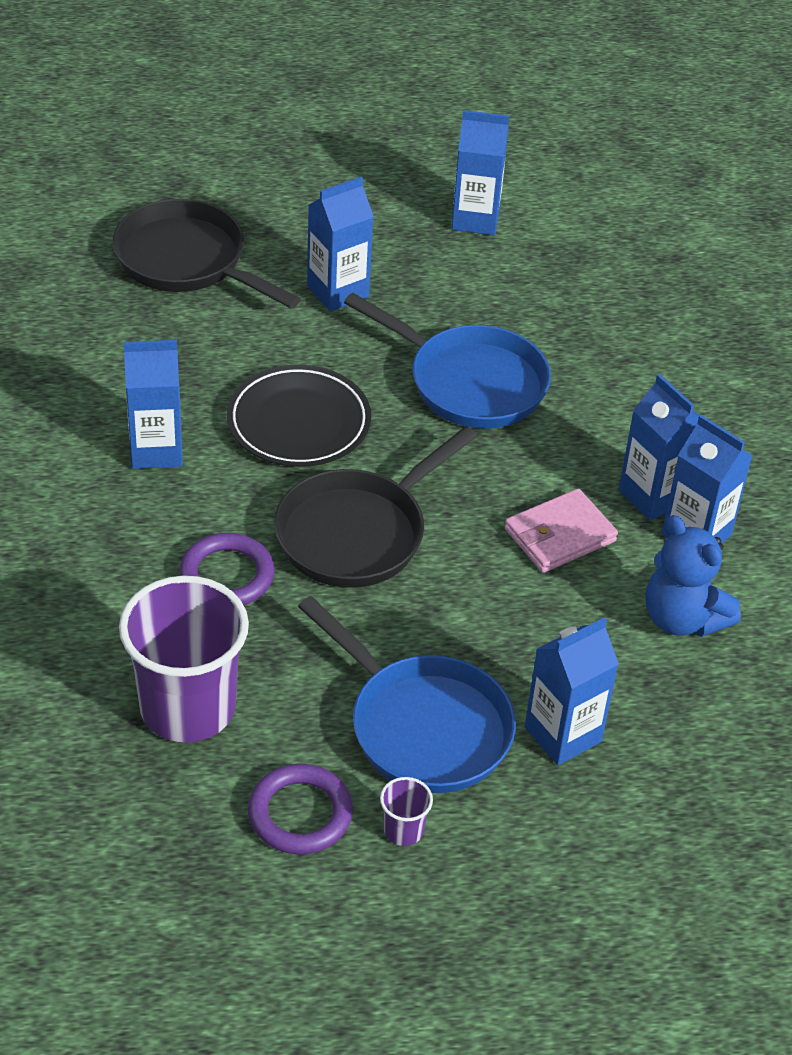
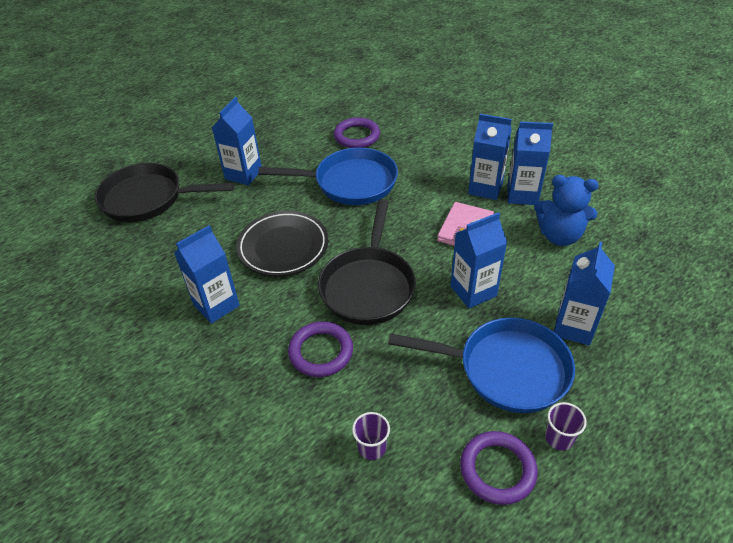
camera: 30 degrees left, 0 degrees up
purple cup [119,576,249,742] -> purple cup [352,412,390,460], size x0.40
blue carton [451,110,509,235] -> blue carton moved to [451,212,507,308]
none -> purple ring [334,117,380,148]

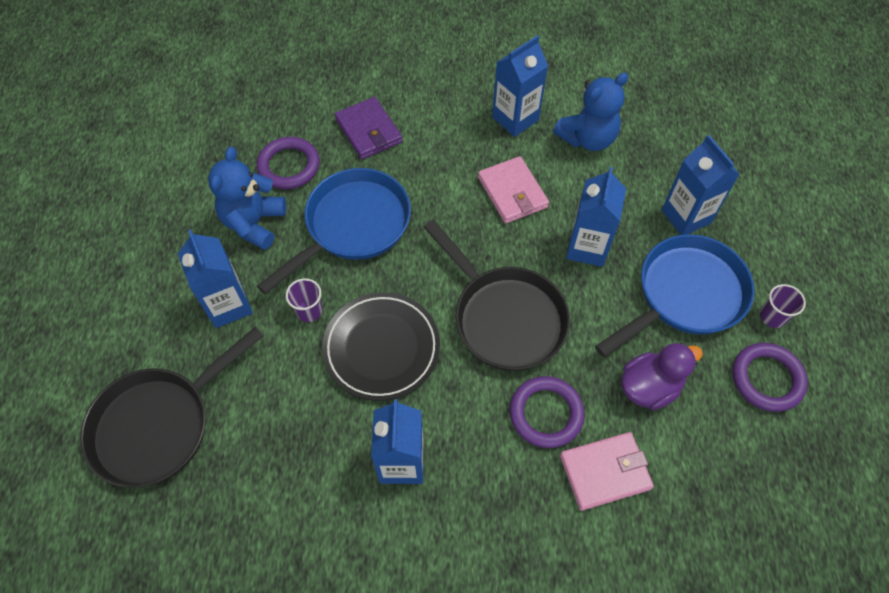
camera: 50 degrees left, 15 degrees up
purple cup [352,412,390,460] -> purple cup moved to [286,278,323,322]
blue carton [468,114,512,200] -> none
none -> blue teddy bear [208,147,286,250]
none -> purple wallet [335,97,402,159]
none -> pink wallet [560,432,654,511]
none -> purple duck [621,343,703,410]

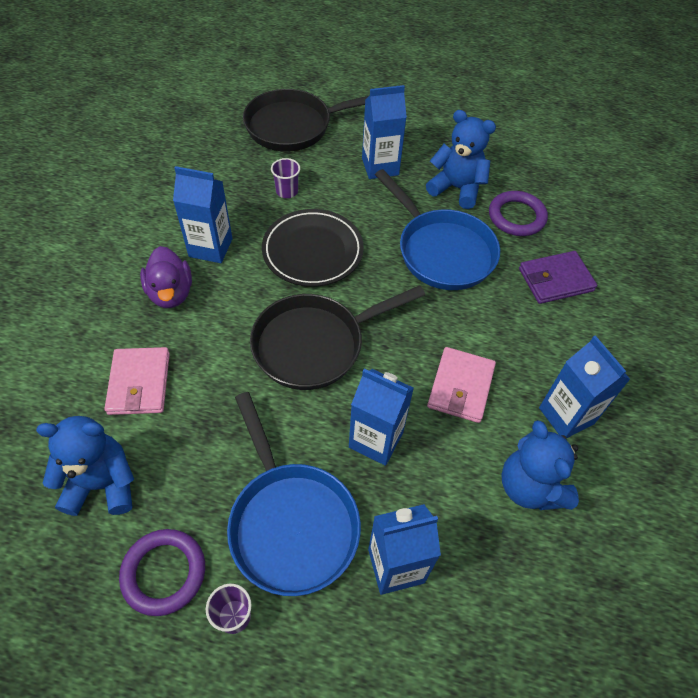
camera: 100 degrees right, 5 degrees down
black pan [80,327,264,488] -> black pan turned 75 degrees counterclockwise [243,89,368,152]
purple cup [286,278,323,322] -> purple cup moved to [271,158,300,198]
pink wallet [478,156,549,224] -> pink wallet turned 60 degrees counterclockwise [427,347,496,423]
purple ring [510,376,584,448] -> none
purple duck [621,343,703,410] -> purple duck moved to [140,246,192,308]
none -> blue teddy bear [36,416,134,516]

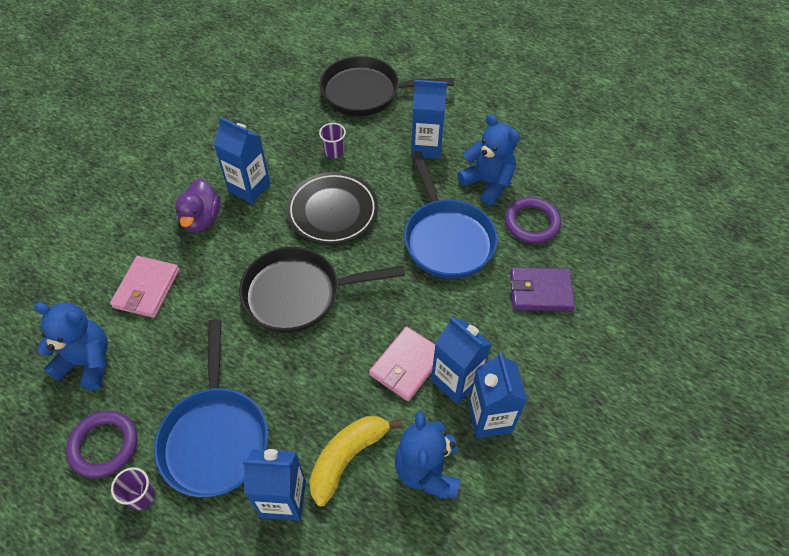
camera: 20 degrees right, 0 degrees up
blue carton [349,369,414,466] -> blue carton moved to [431,317,492,404]
none -> yellow banana [309,416,402,506]

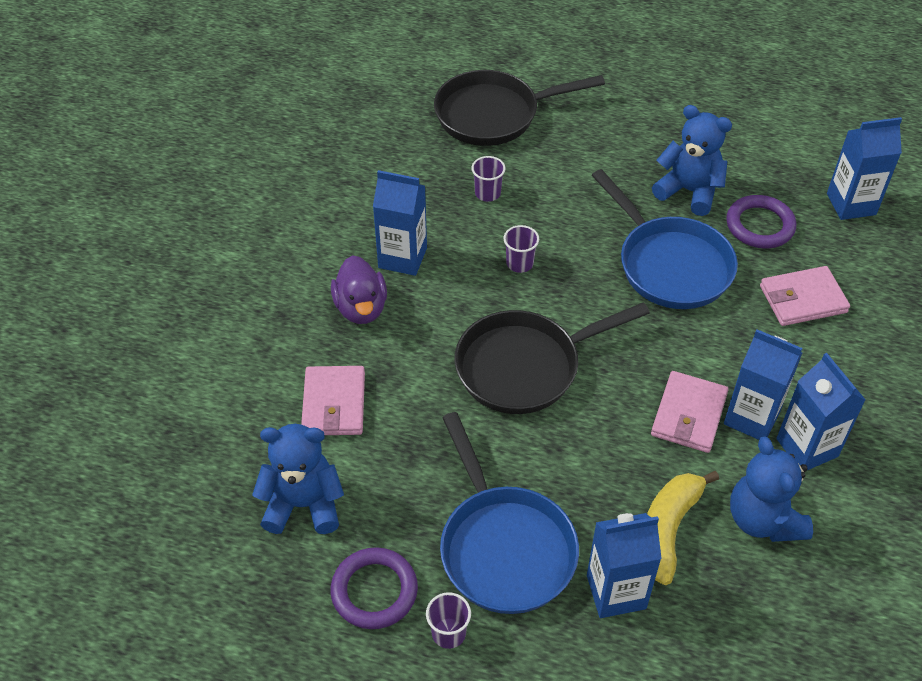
camera: 15 degrees left, 5 degrees down
black plate [286,172,378,245] -> purple cup [503,225,539,273]
blue carton [411,80,447,159] -> blue carton moved to [827,117,902,220]
purple wallet [510,267,575,312] -> pink wallet [760,266,850,326]

